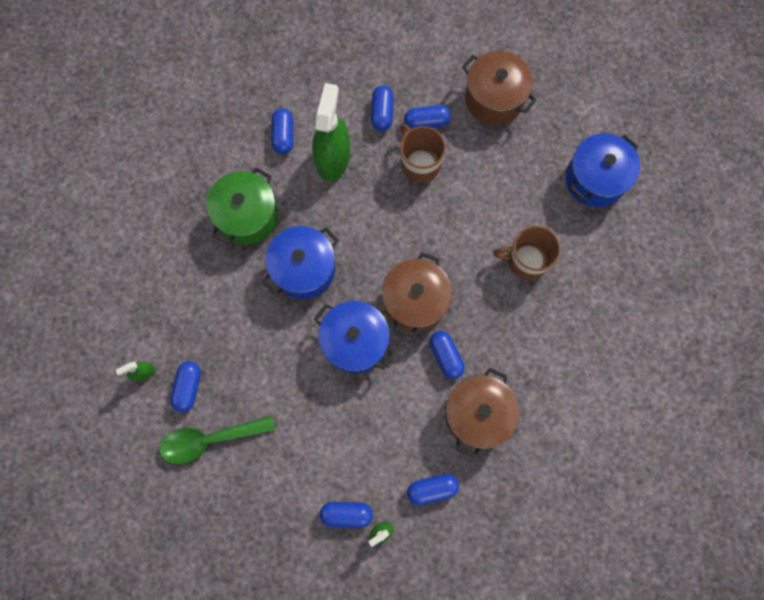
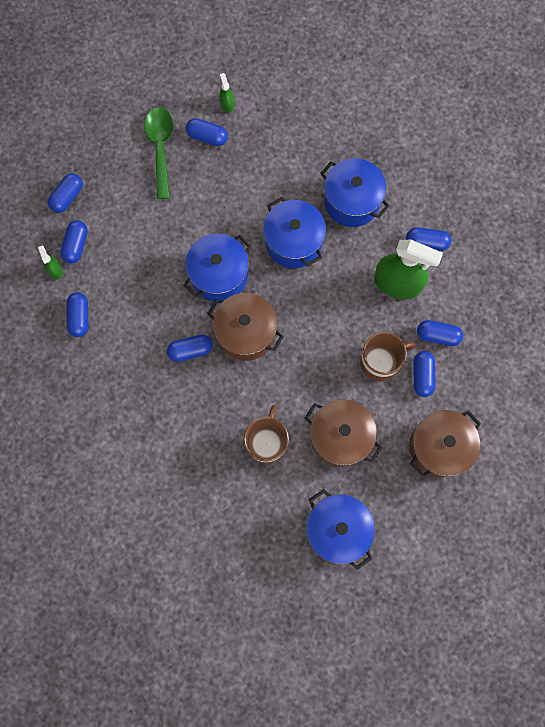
camera: 100 degrees right, 0 degrees up
green pot [207,167,278,245] -> blue pot [321,158,390,227]
brown pot [445,368,519,458] -> brown pot moved to [305,399,382,467]
none -> blue capsule [48,173,83,213]

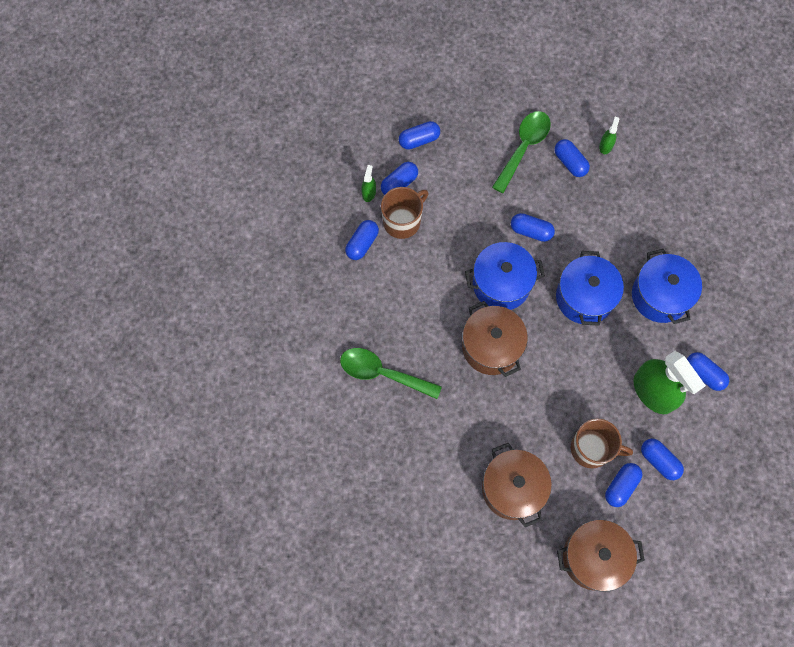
camera: 35 degrees right, 5 degrees down
blue capsule [167,334,213,362] -> blue capsule moved to [511,213,555,242]
brown mug [244,405,289,464] -> brown mug moved to [381,187,429,239]
blue pot [307,489,375,570] -> none
none -> green spoon [340,348,442,399]

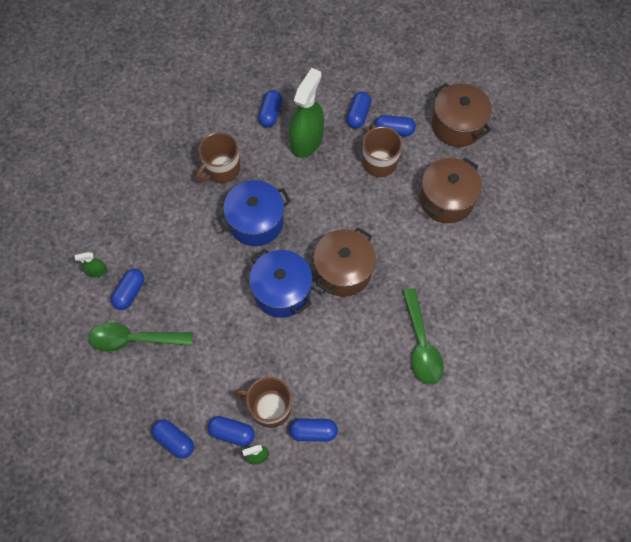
camera: 120 degrees left, 5 degrees down
blue capsule [511,213,555,242] -> none
blue pot [632,249,702,324] -> brown mug [196,132,240,183]

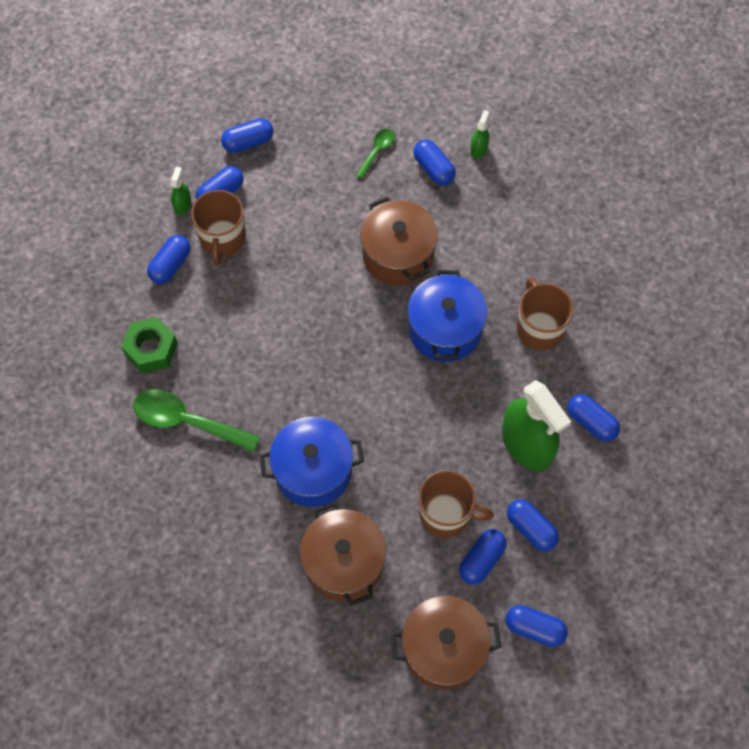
camera: 120 degrees right, 0 degrees up
green spoon [89,322,193,352] -> green spoon [356,129,394,179], size x0.52
brown mug [234,377,292,428] -> brown mug turned 135 degrees clockwise [191,190,246,266]
blue pot [249,249,312,318] -> blue pot moved to [259,417,364,507]
brown pot [313,227,376,297] -> brown pot moved to [360,197,438,286]
none -> green nut [121,317,178,373]
none -> blue capsule [505,605,568,647]

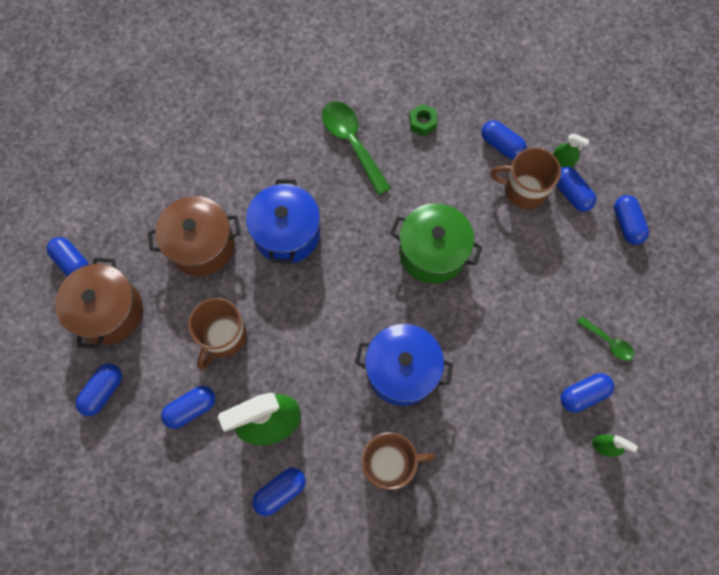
camera: 100 degrees right, 5 degrees up
green nut [121,317,178,373] -> green nut [409,104,437,136], size x0.65
green spoon [133,389,260,453] -> green spoon turned 60 degrees counterclockwise [322,101,391,195]
brown pot [360,197,438,286] -> none
blue capsule [459,529,507,585] -> blue capsule moved to [47,237,89,276]
none -> green pot [390,203,483,284]

